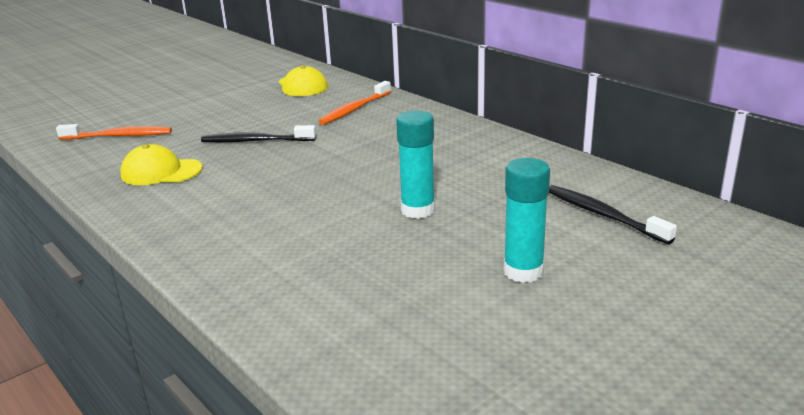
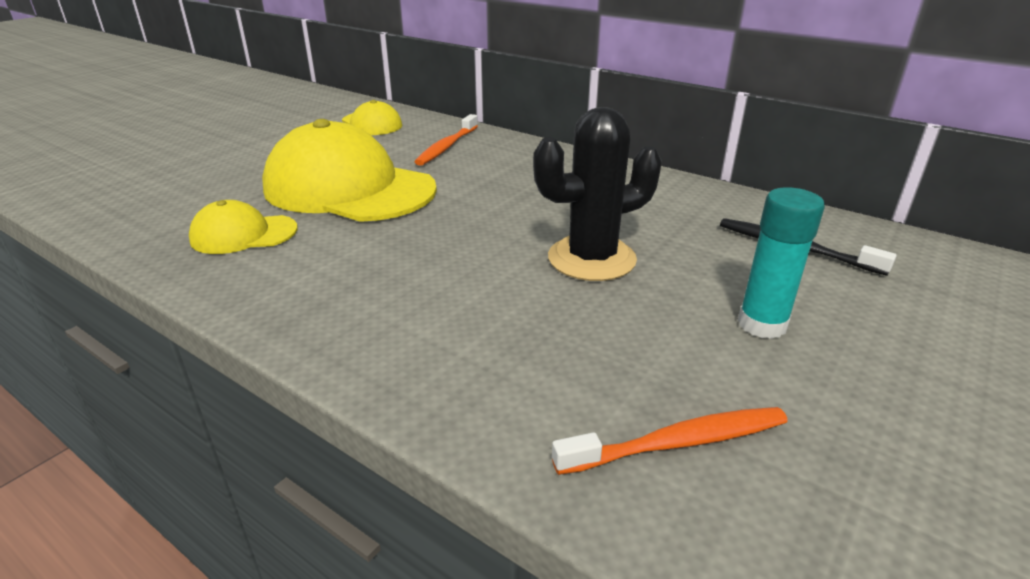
camera: 15 degrees left, 5 degrees up
orange toothbrush [56,124,172,140] -> orange toothbrush moved to [552,407,788,475]
black toothbrush [201,125,316,142] -> yellow cap [262,119,437,222]
turquoise glue stick [396,111,435,219] -> black cactus [533,107,662,281]

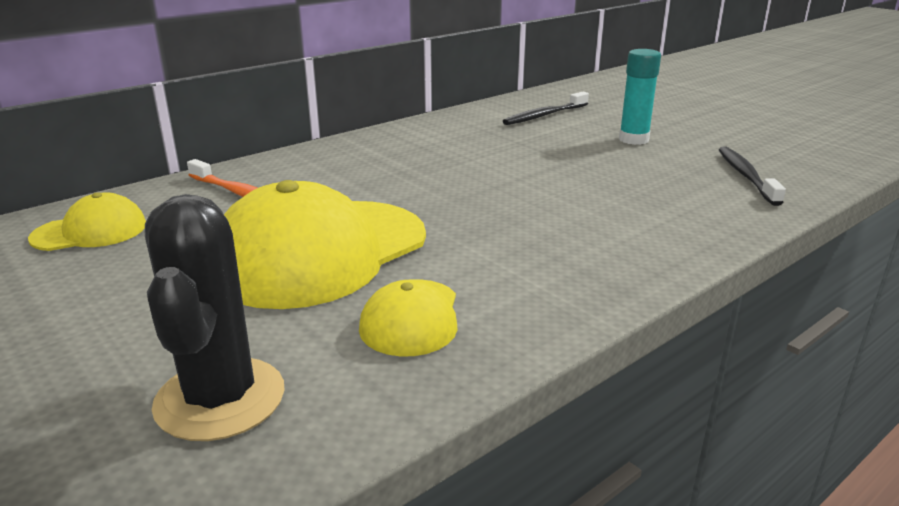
camera: 75 degrees left, 5 degrees down
black cactus [533,107,662,281] -> black cactus moved to [145,194,285,441]
orange toothbrush [552,407,788,475] -> black toothbrush [719,147,786,206]

